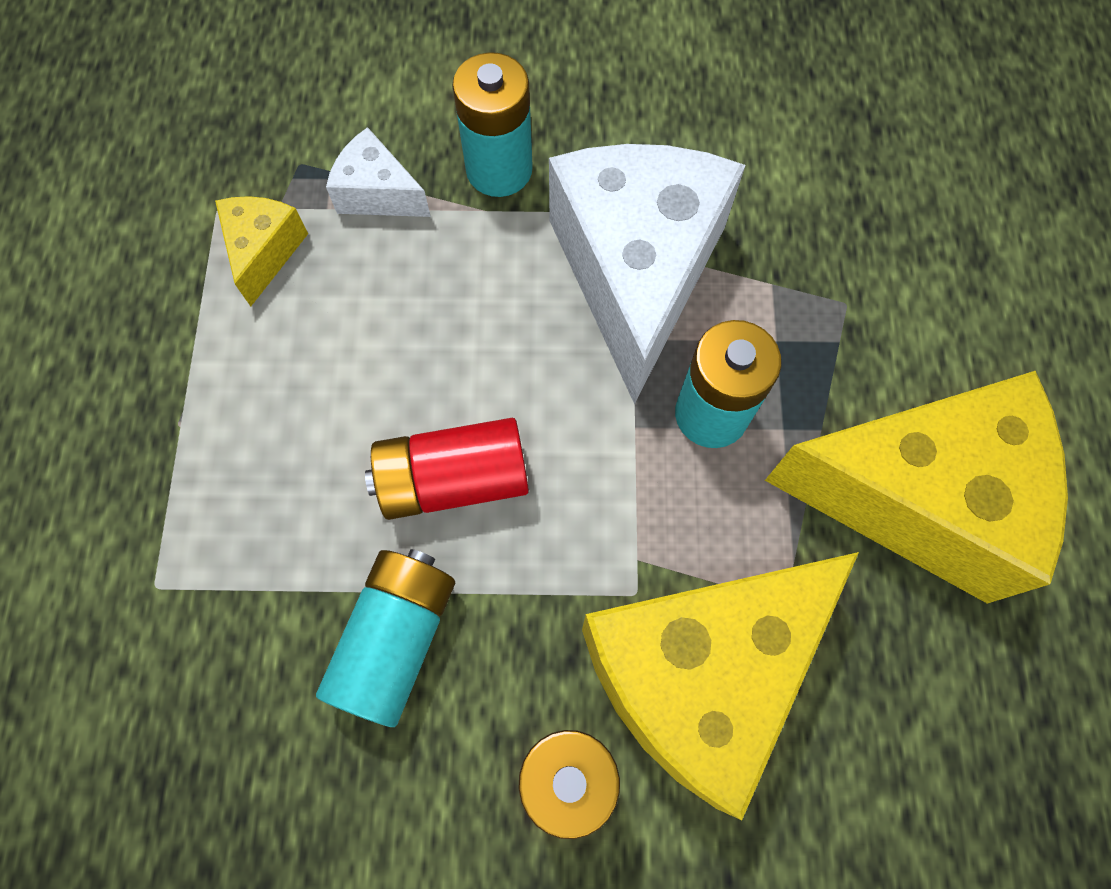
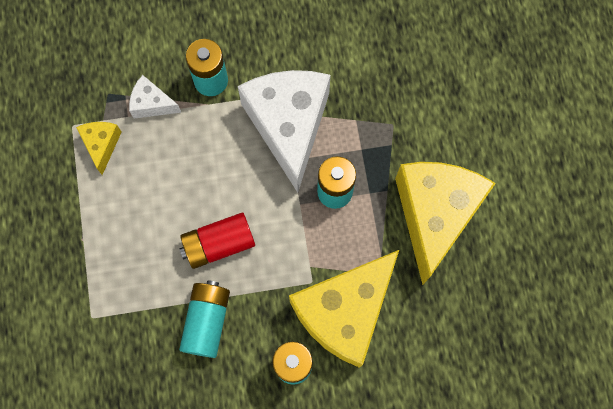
camera: 10 degrees left, 5 degrees up
yellow cheese [765,371,1068,604] -> yellow cheese turned 75 degrees counterclockwise [395,162,496,285]

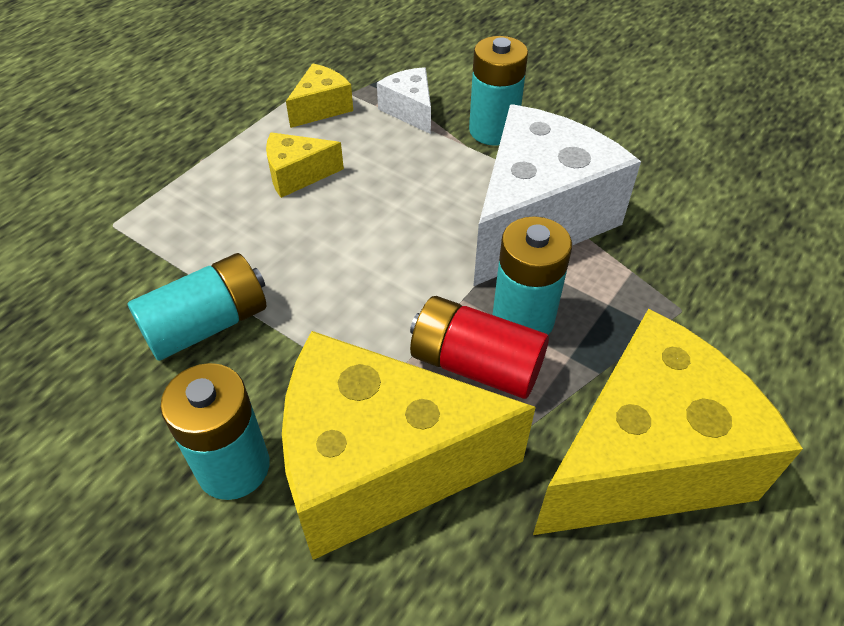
camera: 45 degrees right, 25 degrees down
red battery [179,213,255,269] -> red battery moved to [410,296,549,399]
none -> yellow cheese [266,132,344,198]

